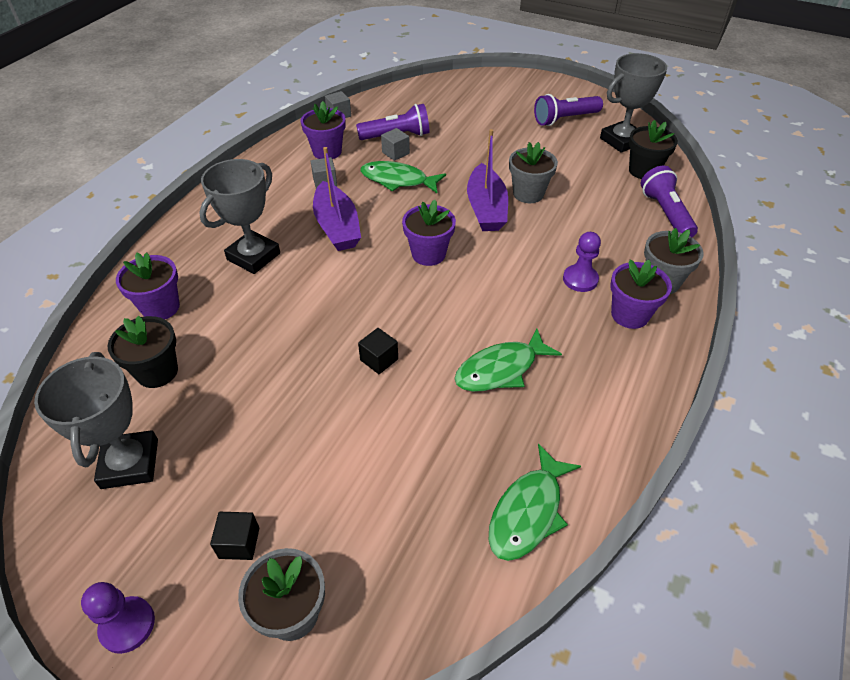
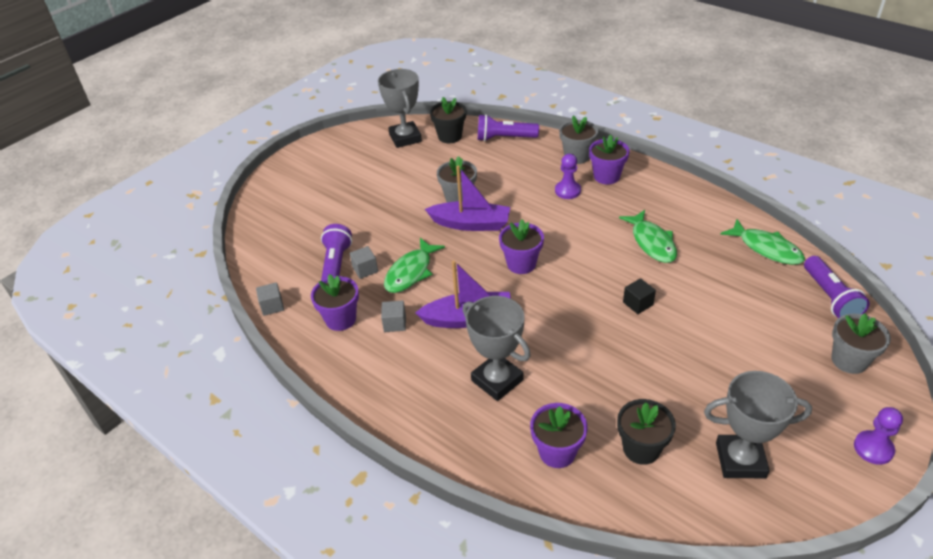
camera: 75 degrees left, 5 degrees down
black cube [210,512,259,560] -> none
purple flashlight [534,94,603,126] -> purple flashlight moved to [804,256,870,318]

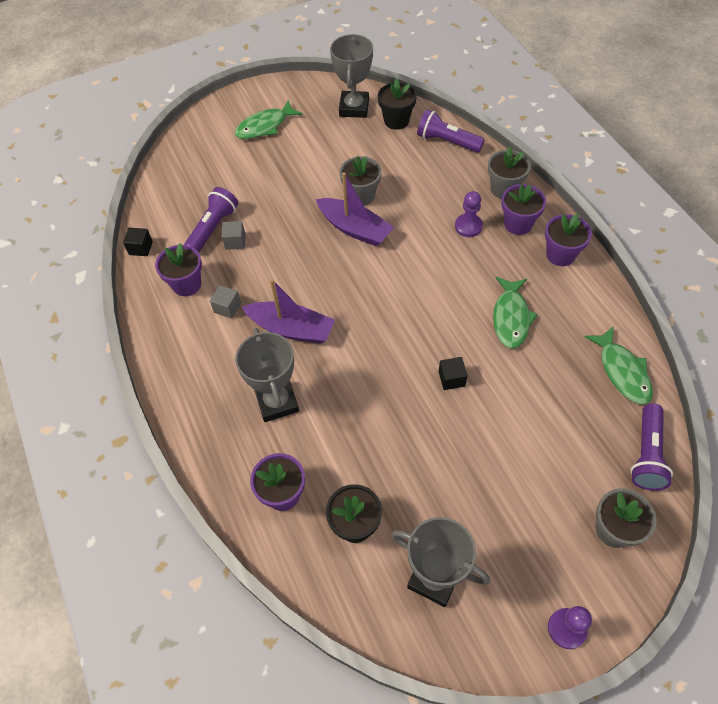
camera: 25 degrees right, 15 degrees up
grey cube [256,282,284,316] -> black cube [123,228,153,256]
green fish [384,238,445,293] -> green fish moved to [235,100,303,139]
purple flower pot [499,219,544,274] -> purple flower pot moved to [545,214,592,266]

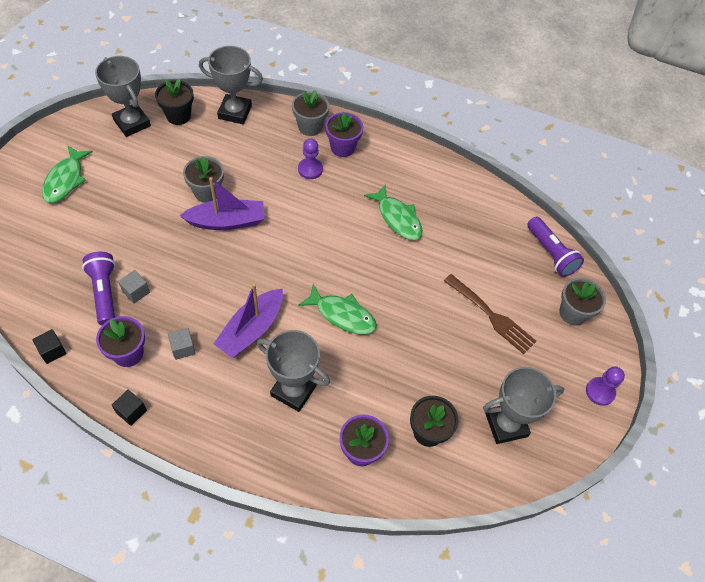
camera: 50 degrees left, 0 degrees up
purple boat [242,279,335,344] -> purple boat turned 150 degrees clockwise [213,283,283,358]
purple flashlight [417,109,485,152] -> grey trophy [199,46,263,124]
black cube [439,357,468,390] -> black cube moved to [112,390,147,426]
purple flower pot [545,214,592,266] -> none
green fish [584,326,653,405] -> green fish moved to [298,284,377,334]
none -> brown fork [444,274,536,354]

